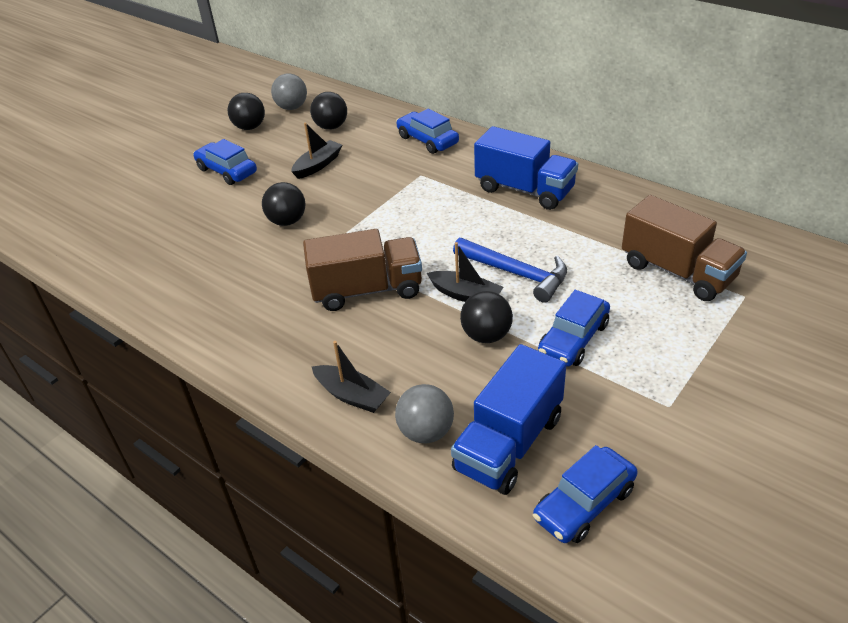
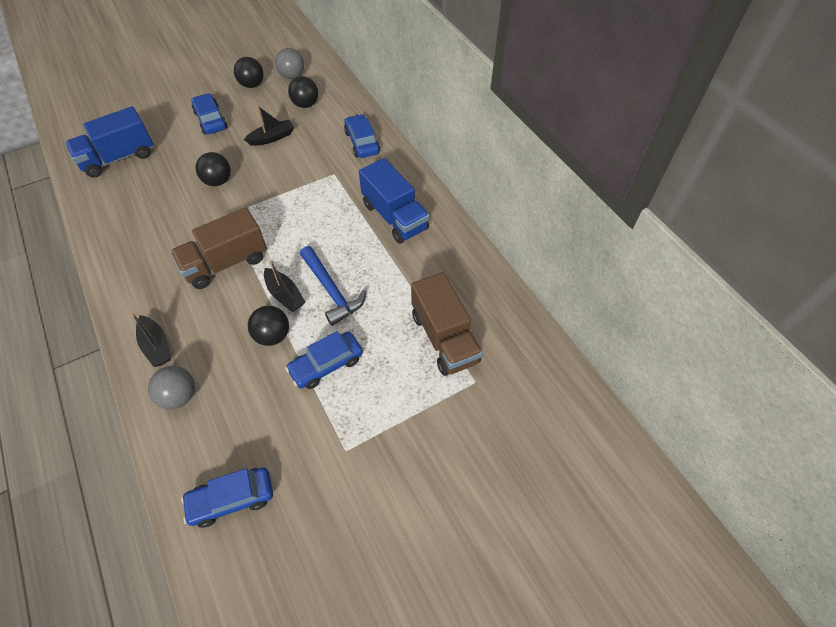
camera: 20 degrees right, 15 degrees up
brown truck [303,229,422,311] -> brown truck turned 135 degrees clockwise [170,207,267,289]
blue truck [451,344,566,495] -> blue truck moved to [65,106,154,178]

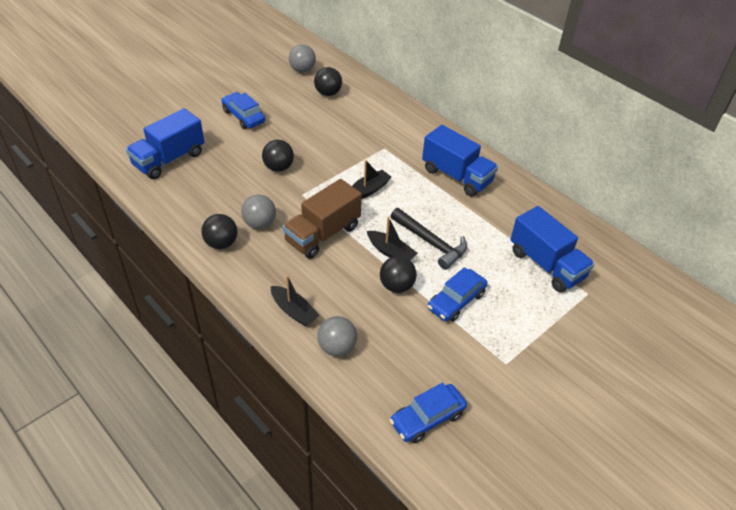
camera: 15 degrees left, 10 degrees down
black ball [234,57,263,88] -> black ball moved to [201,214,237,249]
black boat [244,105,294,146] -> black boat moved to [352,160,391,199]
blue hammer [300,246,366,326] -> black hammer [390,208,467,270]
blue car [344,114,380,158] -> none
brown truck [411,272,483,376] -> blue truck [510,206,595,293]
none -> grey ball [241,195,276,229]

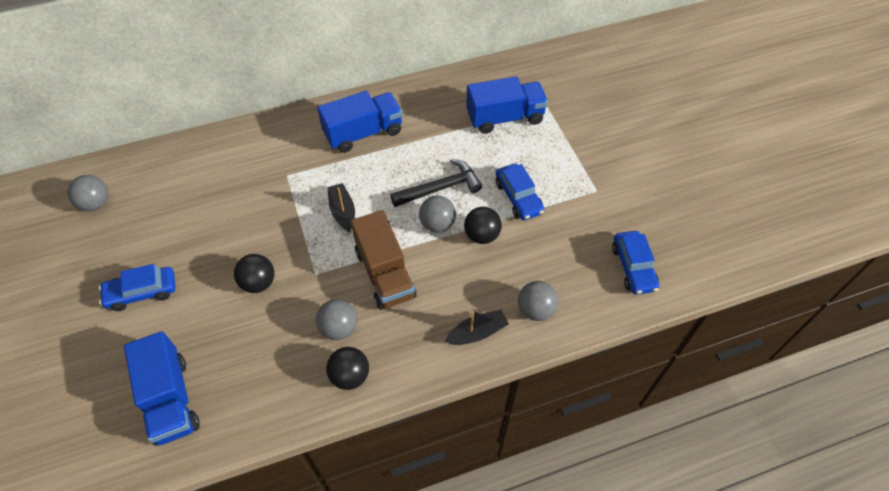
camera: 65 degrees left, 10 degrees up
black ball [314,67,342,96] -> none
black boat [367,217,417,260] -> grey ball [419,196,456,233]

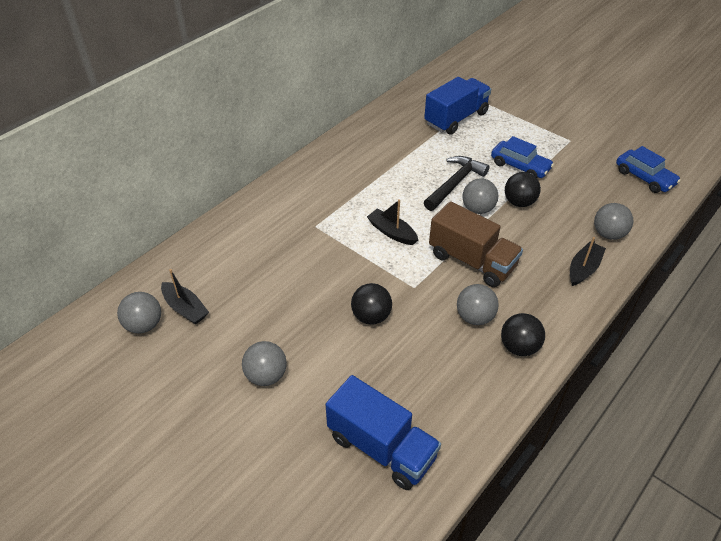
camera: 30 degrees left, 10 degrees down
blue car [99,264,176,311] -> grey ball [242,341,287,386]
blue truck [317,91,403,153] -> none
none -> black boat [161,269,209,325]

